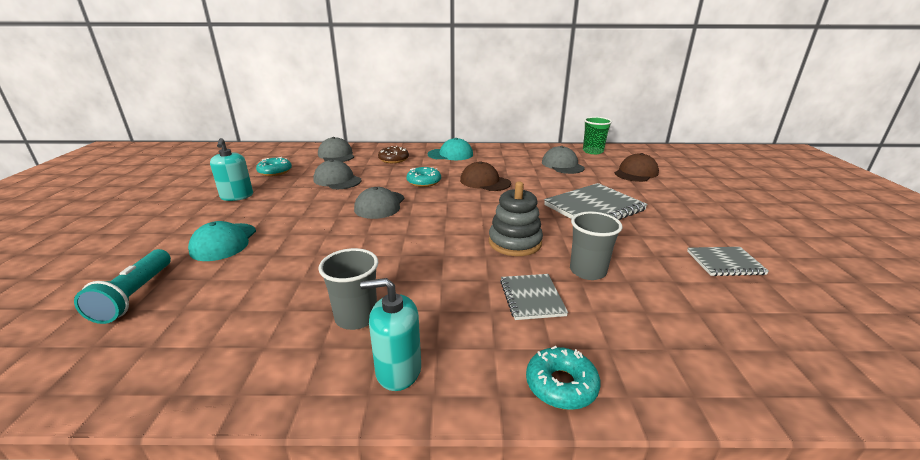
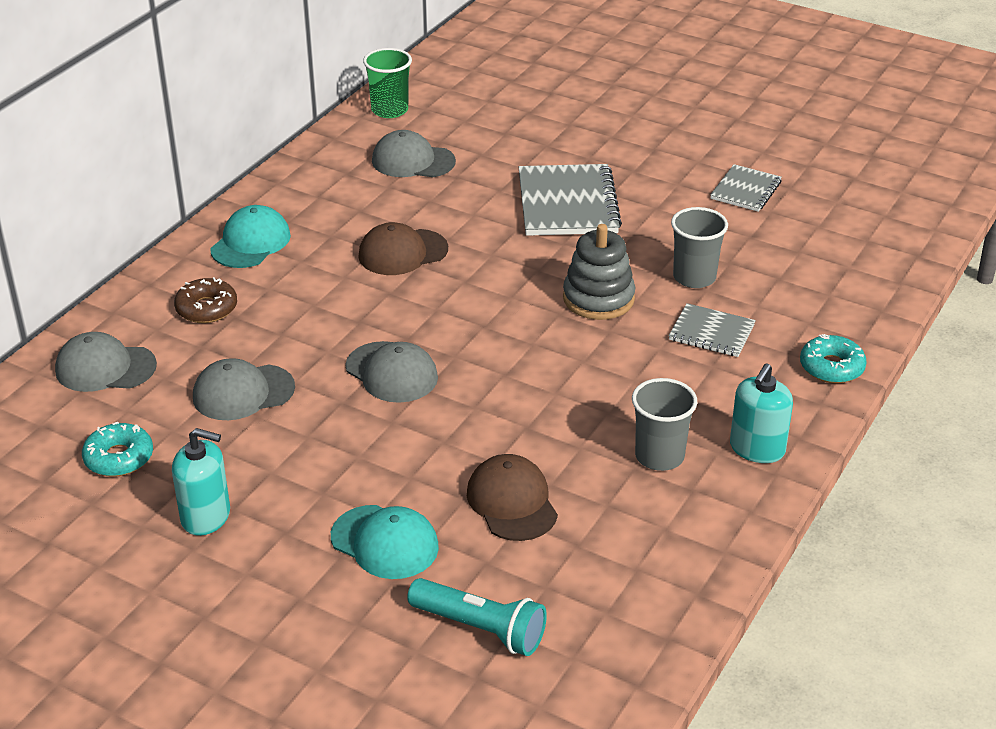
camera: 60 degrees left, 10 degrees up
turquoise donut [406,167,441,187] -> none
brown cap [615,153,659,182] -> brown cap moved to [467,454,558,541]

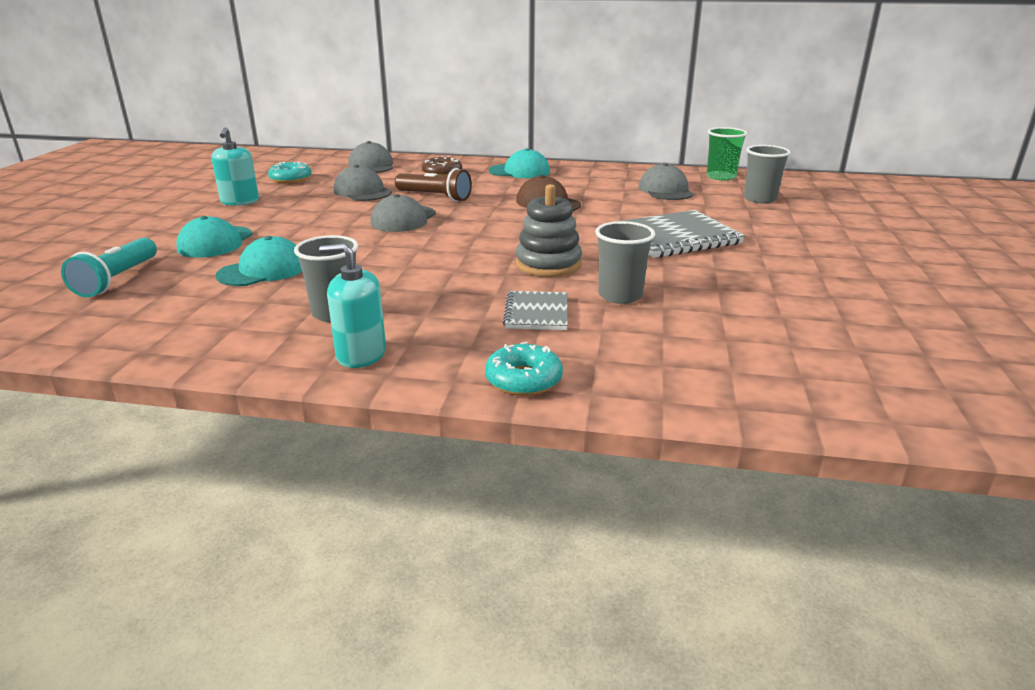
camera: 70 degrees right, 10 degrees down
brown cap [467,454,558,541] -> turquoise cap [216,236,302,286]
grey notebook [710,164,782,212] -> none
none -> brown flashlight [395,168,472,202]
none -> grey cup [744,145,791,204]

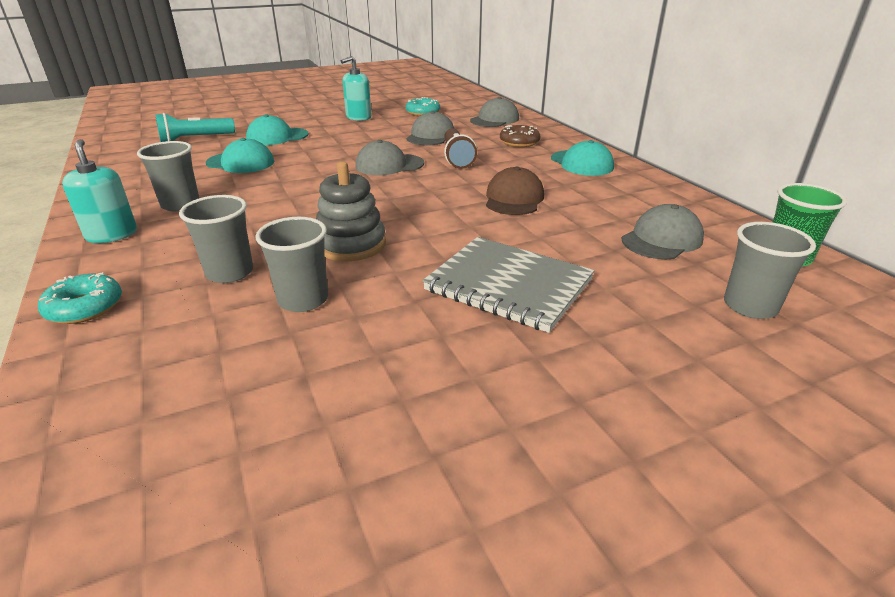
camera: 55 degrees right, 5 degrees up
grey notebook [503,291,568,330] -> grey cup [179,195,253,283]

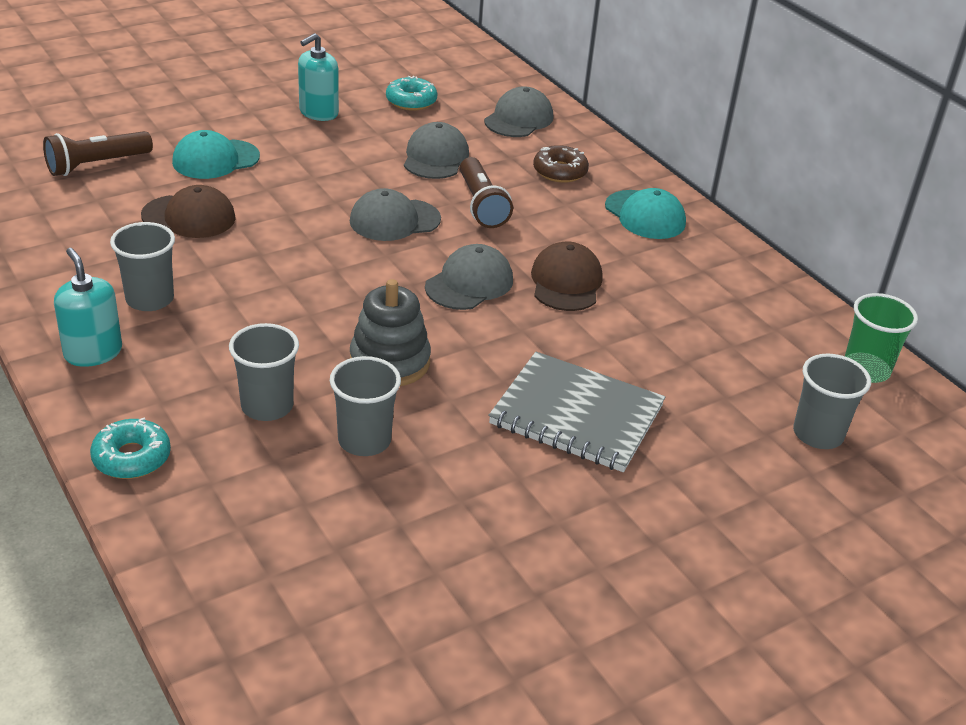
camera: 10 degrees left, 5 degrees up
turquoise flashlight [155,113,235,142] -> brown flashlight [43,131,153,176]
turquoise cap [206,138,274,173] -> brown cap [141,185,236,238]
grey cap [622,204,704,259] -> grey cap moved to [425,244,513,310]

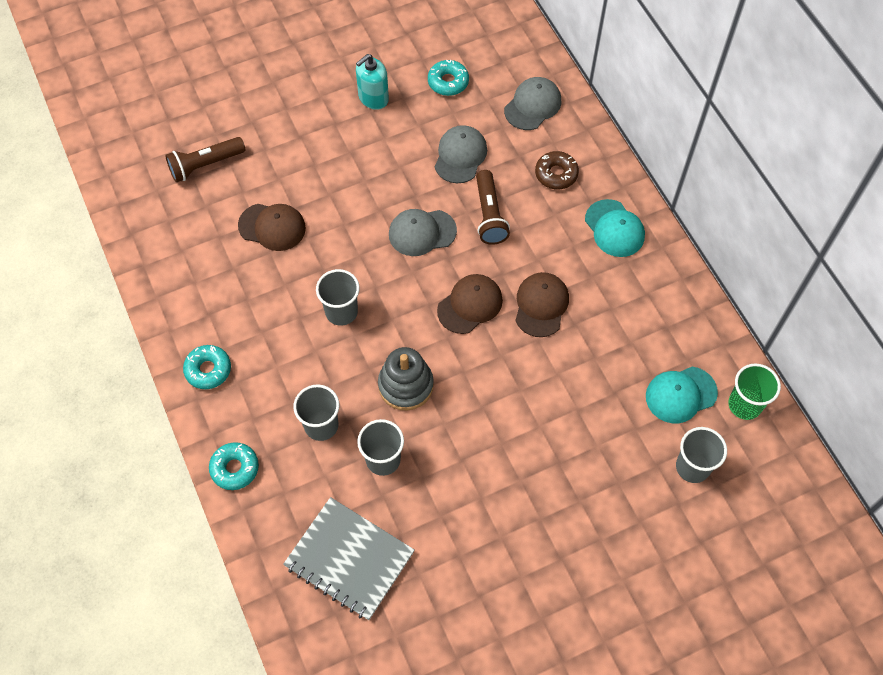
camera: 10 degrees right, 25 degrees up
turquoise soap dispenser [54,248,122,367] -> turquoise donut [183,345,231,389]
grey cup [110,222,175,311] -> grey cup moved to [316,269,360,326]
turquoise cap [172,130,260,179] -> turquoise cap moved to [646,367,718,423]
grey cap [425,244,513,310] -> brown cap [437,274,503,334]
grey notebook [489,352,665,472] -> grey notebook moved to [283,497,415,620]

